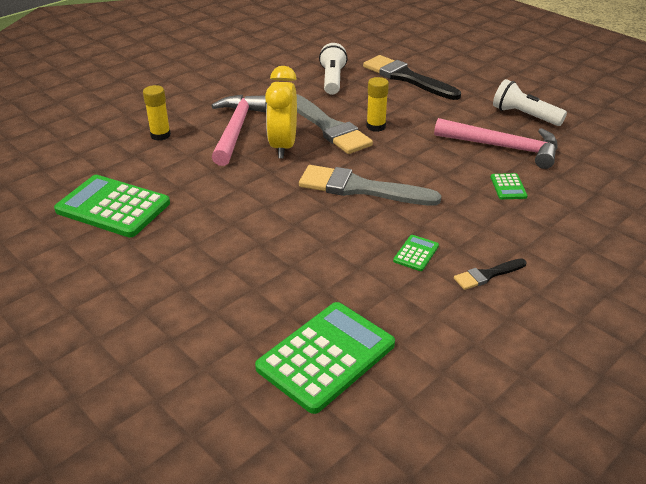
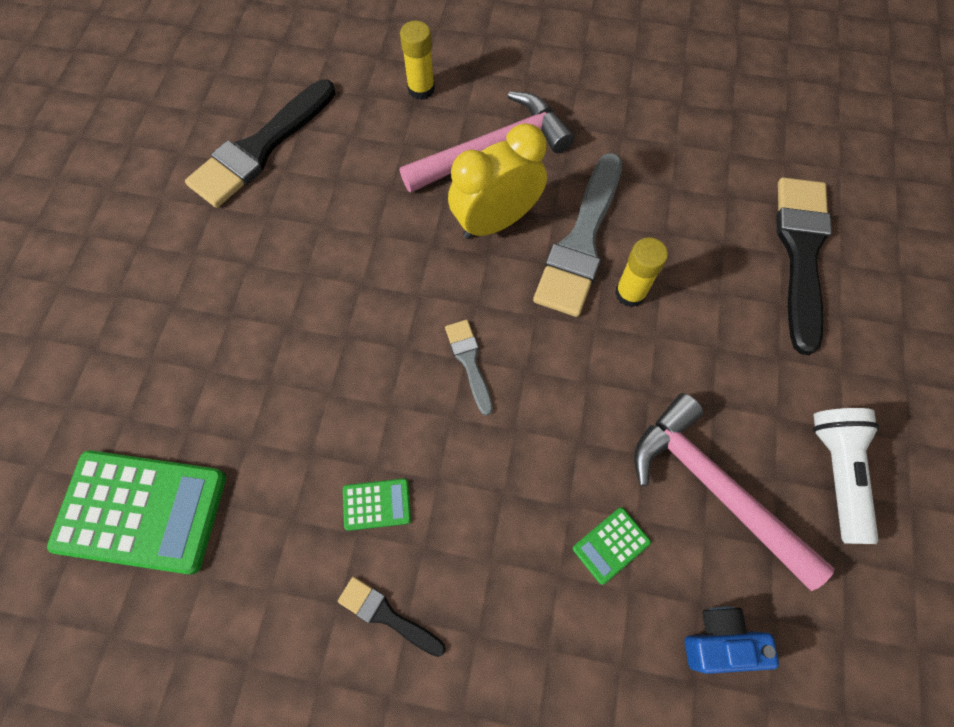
camera: 55 degrees right, 30 degrees up
green calculator [54,175,170,237] -> black brush [185,80,336,208]
grey brush [299,165,442,206] -> grey brush [445,320,493,416], size x0.49
white flashlight [319,43,348,95] -> none
pink hammer [434,118,558,169] -> pink hammer turned 150 degrees clockwise [634,393,835,591]
none -> blue camera [685,606,779,674]

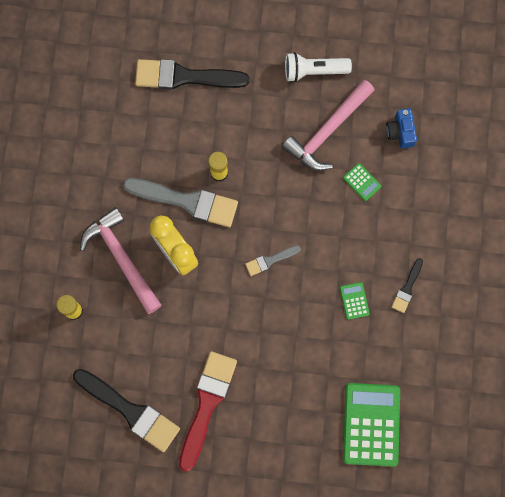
camera: 95 degrees left, 10 degrees up
none -> red brush [179,351,237,472]

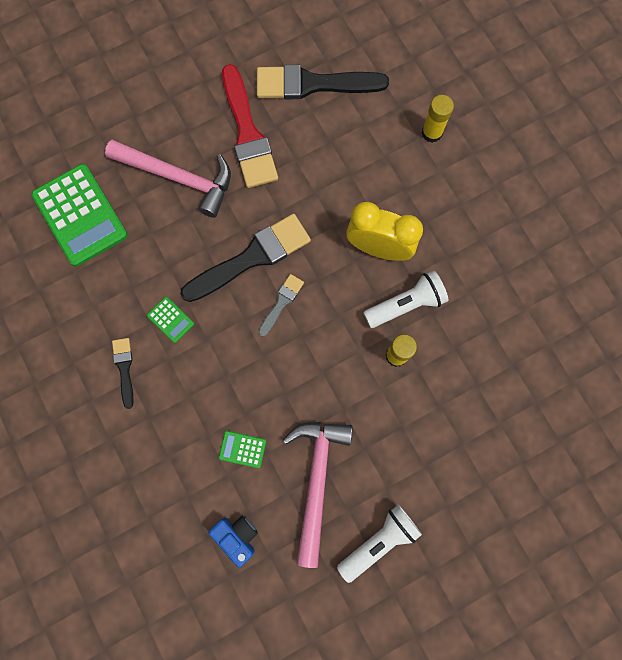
camera: 145 degrees right, 0 degrees up
pink hammer [80,207,162,314] -> pink hammer moved to [105,140,231,218]
grey brush [123,178,238,227] -> white flashlight [363,270,448,328]
black brush [135,59,249,90] -> black brush moved to [180,214,311,302]

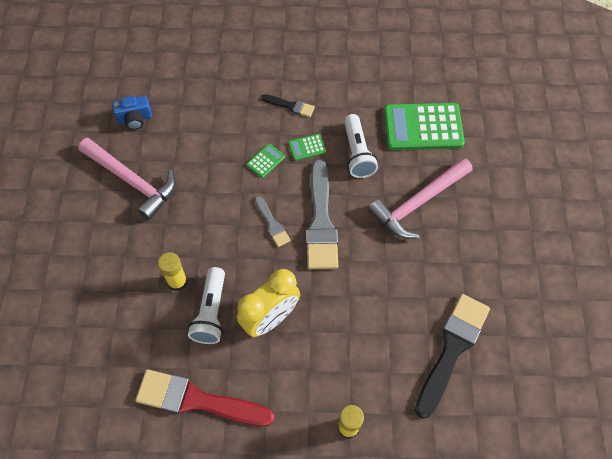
camera: 120 degrees right, 15 degrees down
black brush [180,214,311,302] -> grey brush [306,160,338,269]
green calculator [219,431,266,468] -> green calculator moved to [246,144,285,178]
red brush [222,64,278,188] -> red brush moved to [135,369,274,426]
white flashlight [337,505,422,583] -> white flashlight moved to [344,114,378,178]

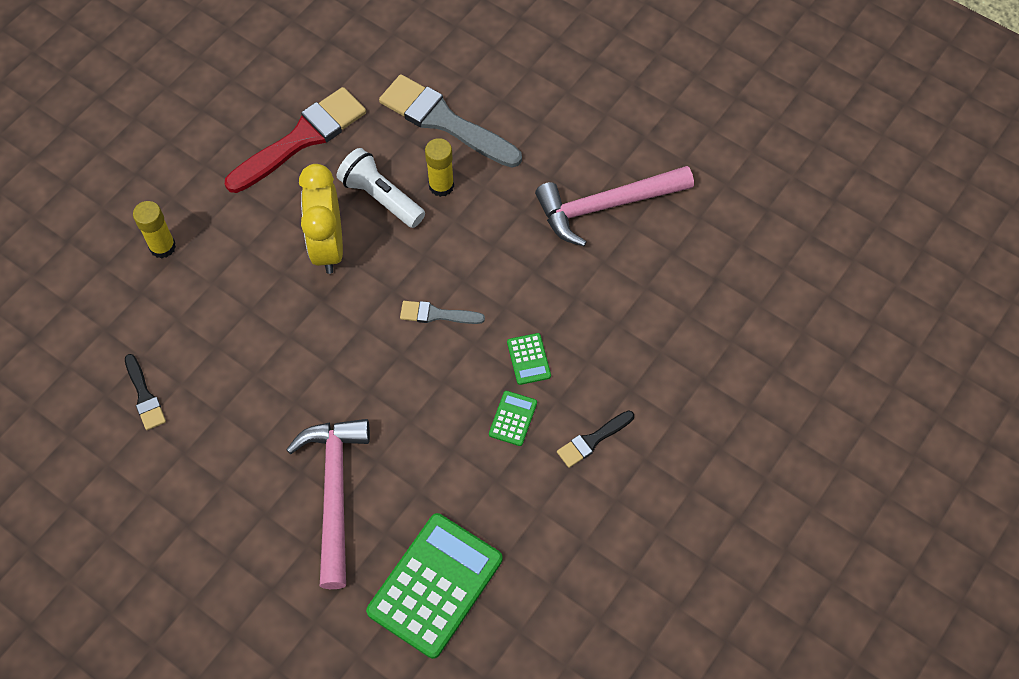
camera: 125 degrees right, 0 degrees up
blue camera [112,96,152,130] -> none
grey brush [306,160,338,269] -> grey brush moved to [379,74,522,168]
white flashlight [344,114,378,178] -> none
black brush [415,294,490,419] -> black brush [125,354,166,430], size x0.49

